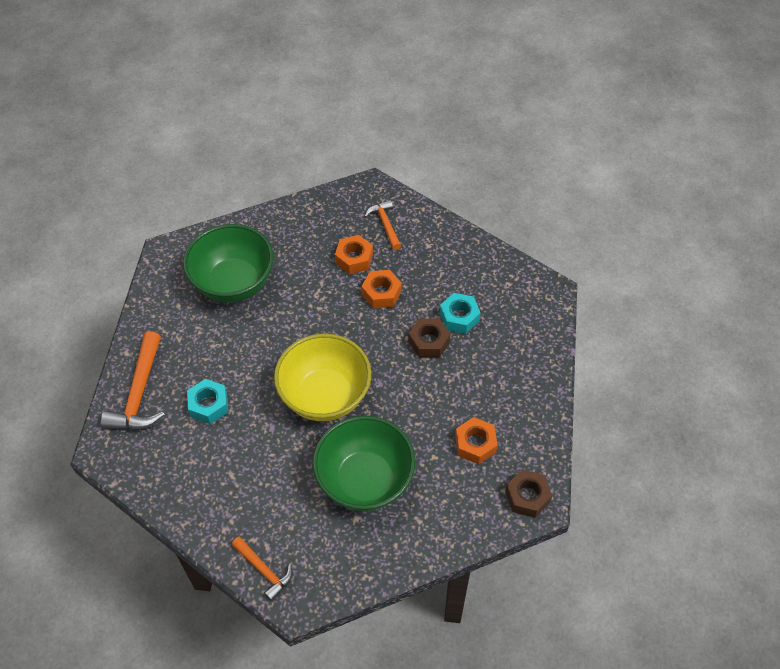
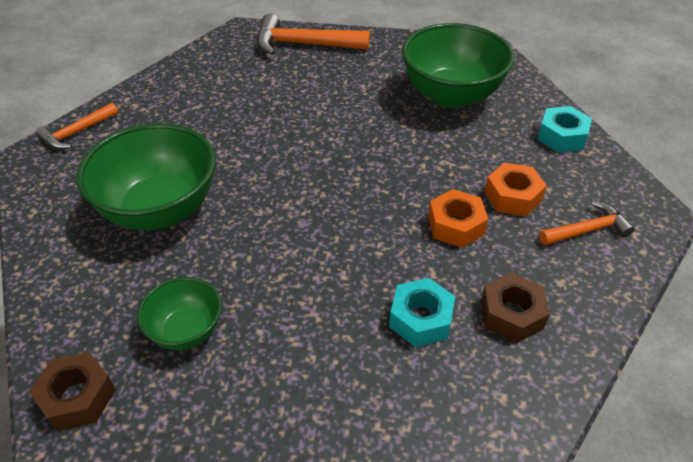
camera: 90 degrees right, 10 degrees down
turquoise nut [187,379,228,424] -> turquoise nut moved to [537,106,592,152]
yellow bowl [274,334,371,421] -> none
brown nut [408,318,450,358] -> brown nut moved to [481,273,550,343]
orange nut [455,417,498,464] -> green bowl [137,277,222,350]

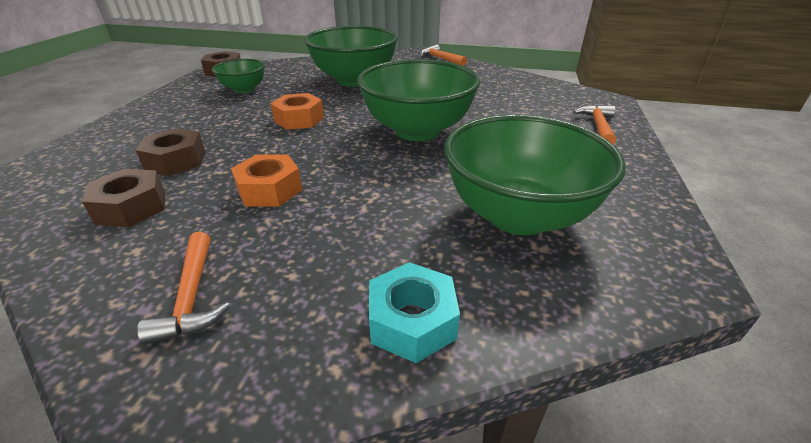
camera: 95 degrees right, 10 degrees down
orange hammer [257,13,370,55] -> orange hammer [573,105,616,144], size x0.59
turquoise nut [389,278,455,347] -> brown nut [136,128,206,176]
orange nut [484,163,547,216] -> orange nut moved to [271,93,324,130]
none -> green bowl [357,59,480,141]

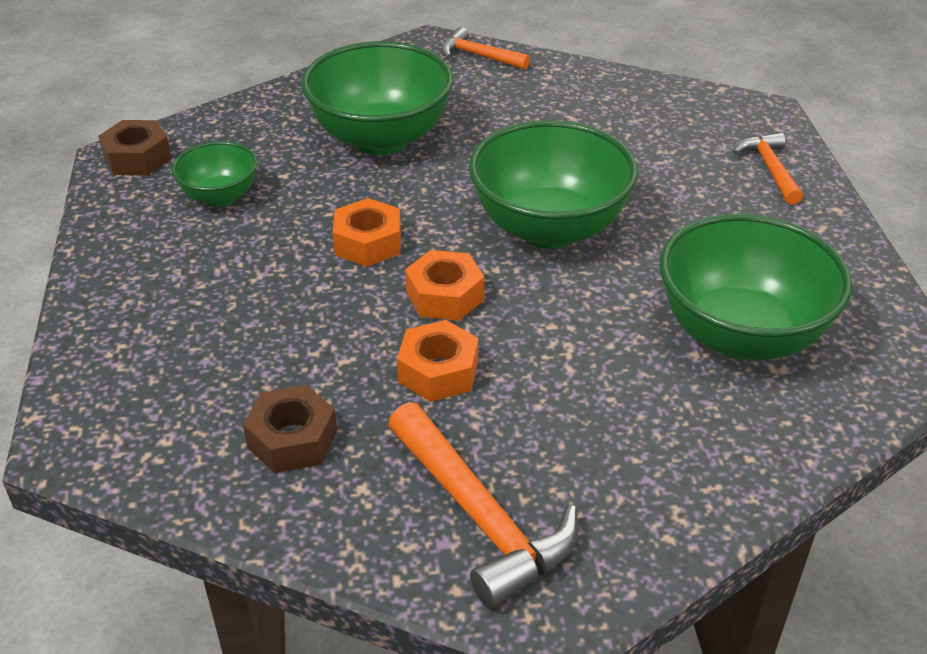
camera: 20 degrees left, 5 degrees up
brown nut [136,128,206,176] -> none
orange hammer [137,232,230,345] -> orange hammer [388,402,578,609], size x1.68
turquoise nut [369,262,460,363] -> none
none -> orange nut [405,250,484,321]

